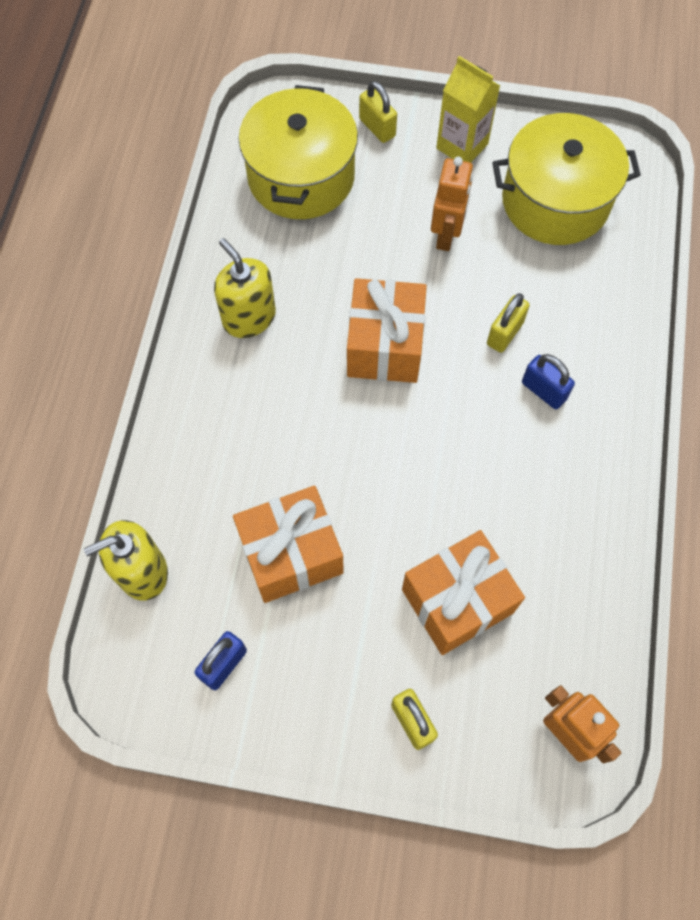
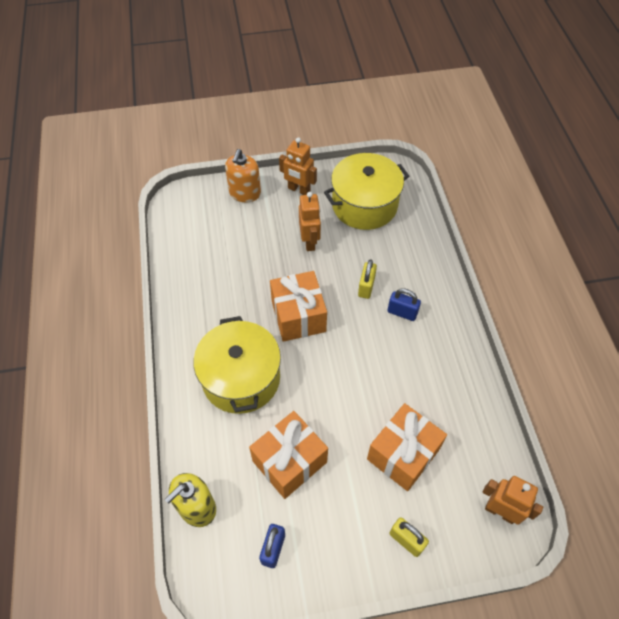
camera: 20 degrees left, 10 degrees down
yellow soap dispenser [214,238,276,338] -> none
yellow pot [239,85,358,219] -> yellow pot moved to [193,316,281,414]
yellow padlock [359,81,397,143] -> orange soap dispenser [225,149,261,202]
yellow carton [436,56,500,163] -> orange robot [279,137,317,195]

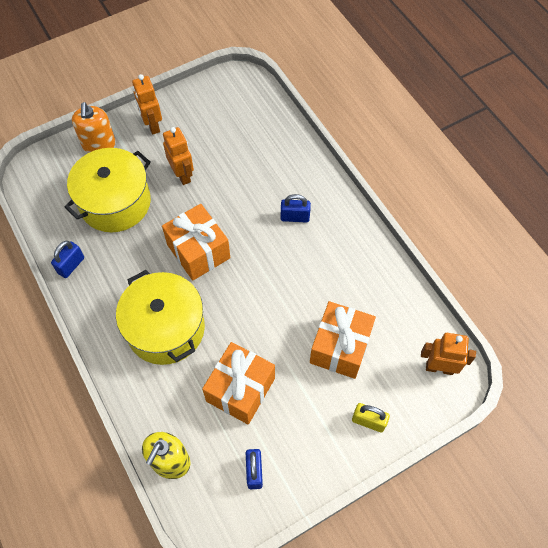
camera: 20 degrees left, 5 degrees up
orange robot [279,137,317,195] -> orange robot turned 60 degrees clockwise [132,74,162,135]
yellow pot [324,153,409,230] -> yellow pot moved to [65,148,151,232]
yellow padlock [358,259,377,299] -> none
none -> blue padlock [51,241,84,278]

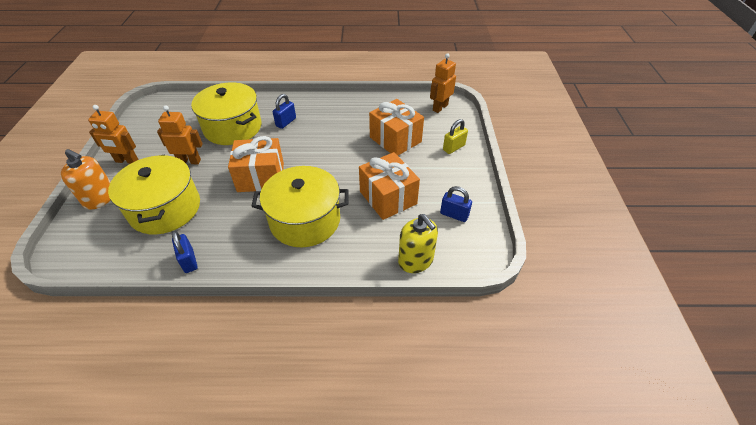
camera: 60 degrees left, 15 degrees down
none -> yellow pot [191,82,261,145]

